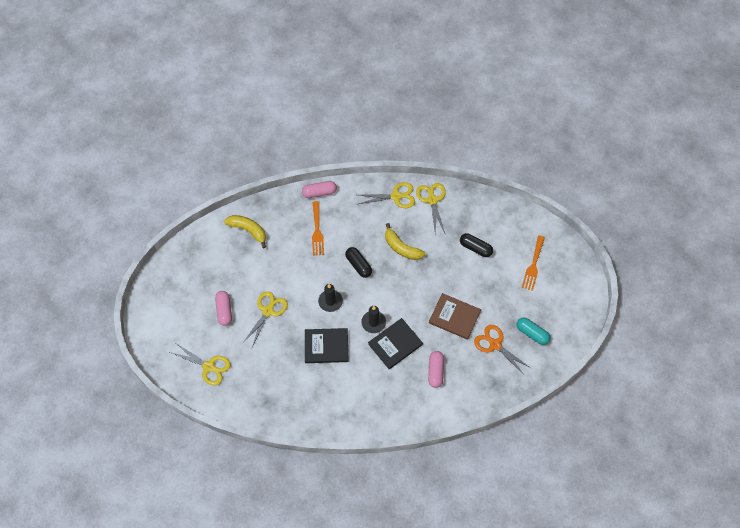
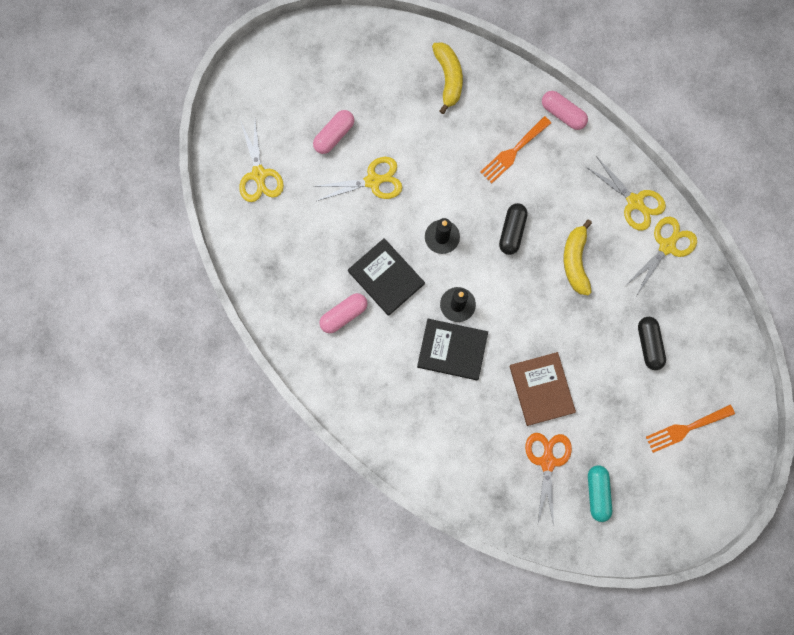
camera: 50 degrees right, 15 degrees up
pink capsule [428,351,444,388] -> pink capsule moved to [319,293,368,333]

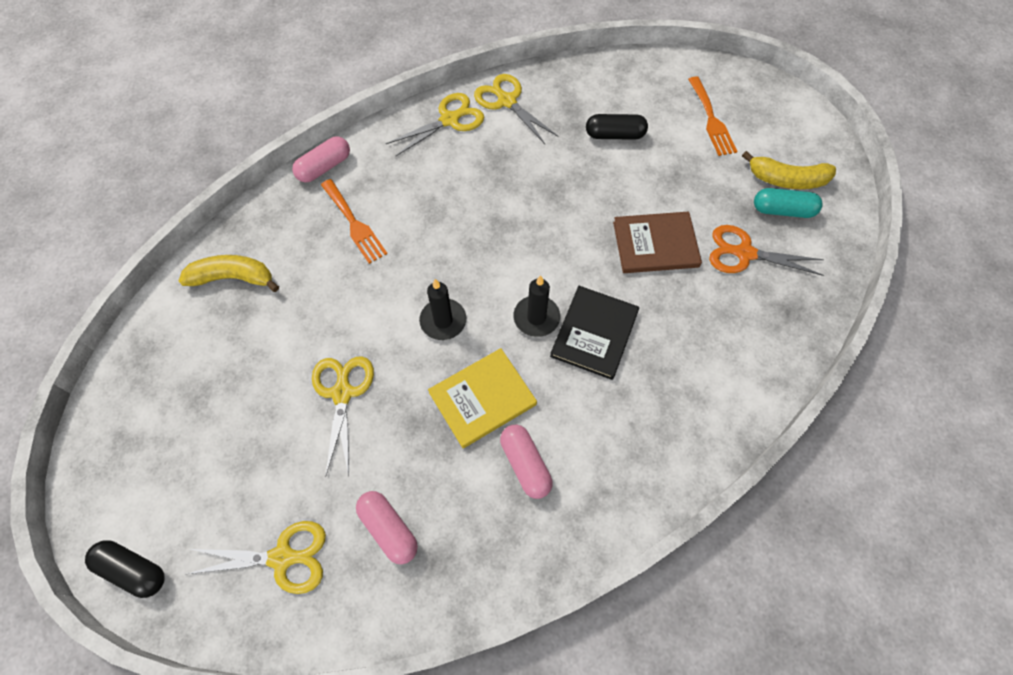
camera: 80 degrees left, 15 degrees down
pink capsule [313,110,354,154] -> pink capsule moved to [356,491,418,564]
black book [348,238,425,316] -> yellow book [428,348,537,448]
black capsule [499,203,528,255] -> black capsule moved to [85,540,165,598]
yellow banana [564,219,592,295] -> yellow banana moved to [742,151,836,189]

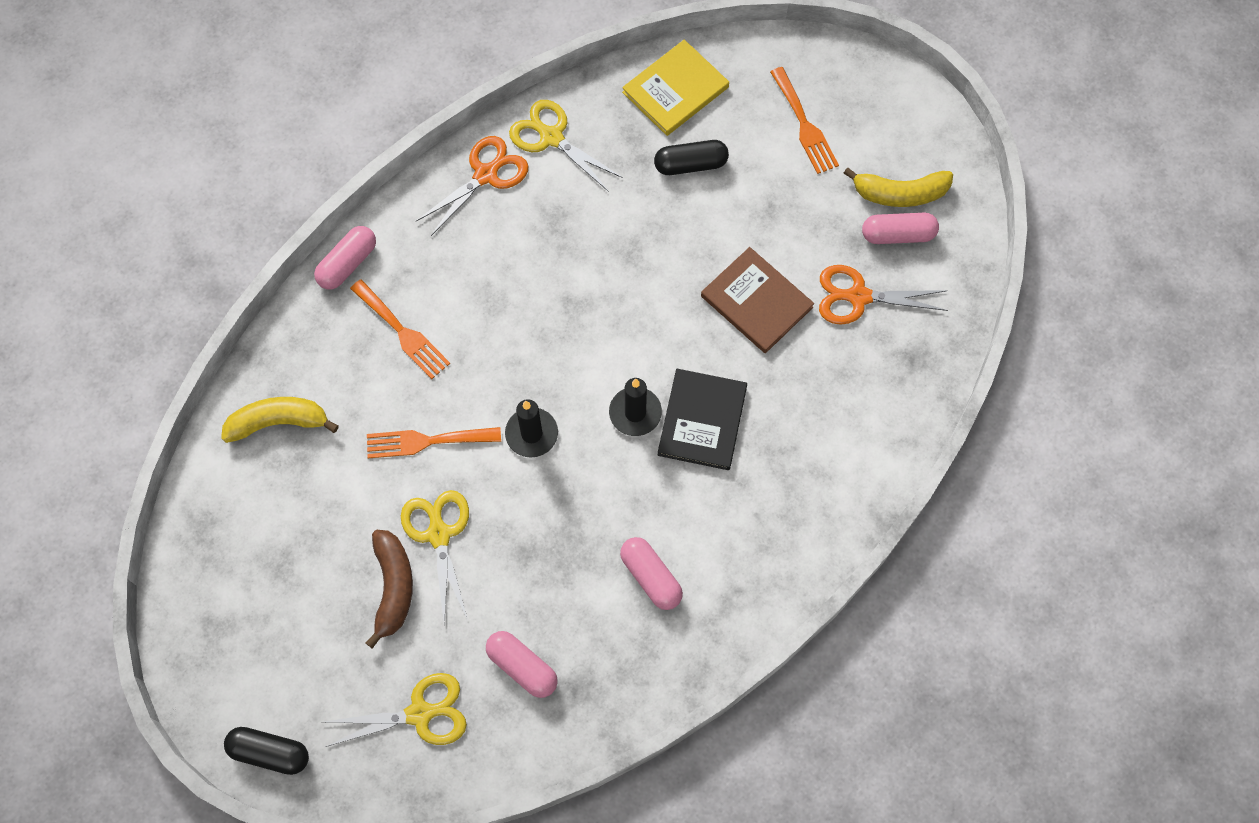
camera: 10 degrees left, 5 degrees up
yellow scissors [386,93,484,156] -> orange scissors [416,136,528,236]
yellow book [428,348,537,448] -> yellow book moved to [622,40,729,136]
brown book [613,211,702,273] -> brown book turned 60 degrees clockwise [701,247,814,353]
turquoise capsule [754,188,823,218] -> pink capsule [862,213,939,244]
none -> brown banana [366,530,413,649]
none -> orange fork [367,427,501,458]

